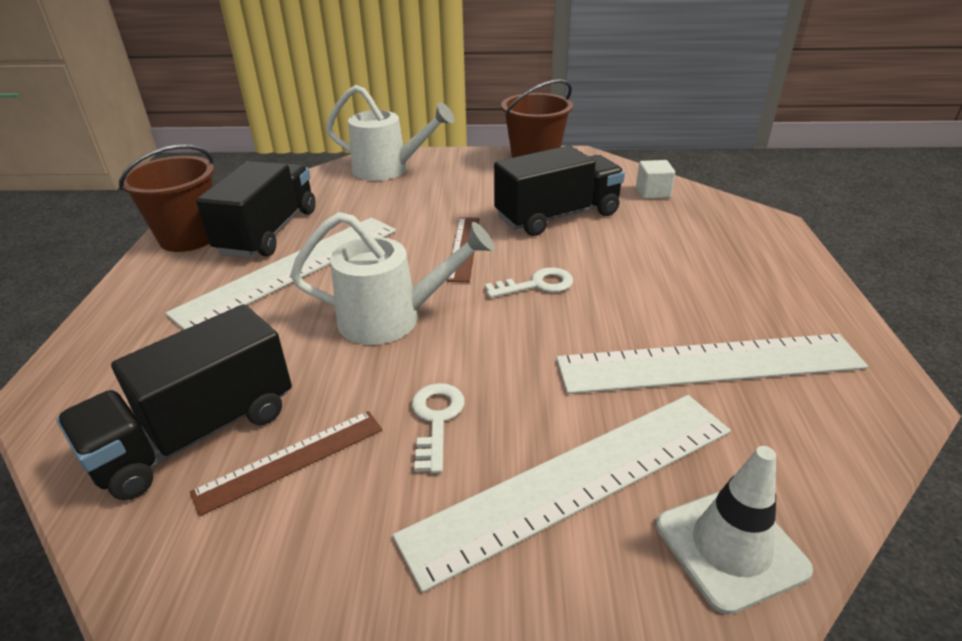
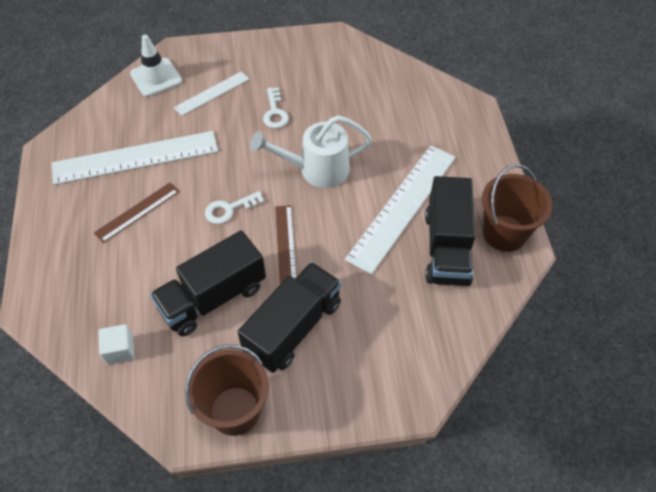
camera: 170 degrees right, 20 degrees up
black truck [56,304,292,500] -> black truck moved to [238,262,341,373]
brown ruler [190,411,382,516] -> brown ruler moved to [94,183,179,243]
white watering can [326,85,455,181] -> none
white ruler [393,395,731,592] -> white ruler [174,71,249,116], size x0.54

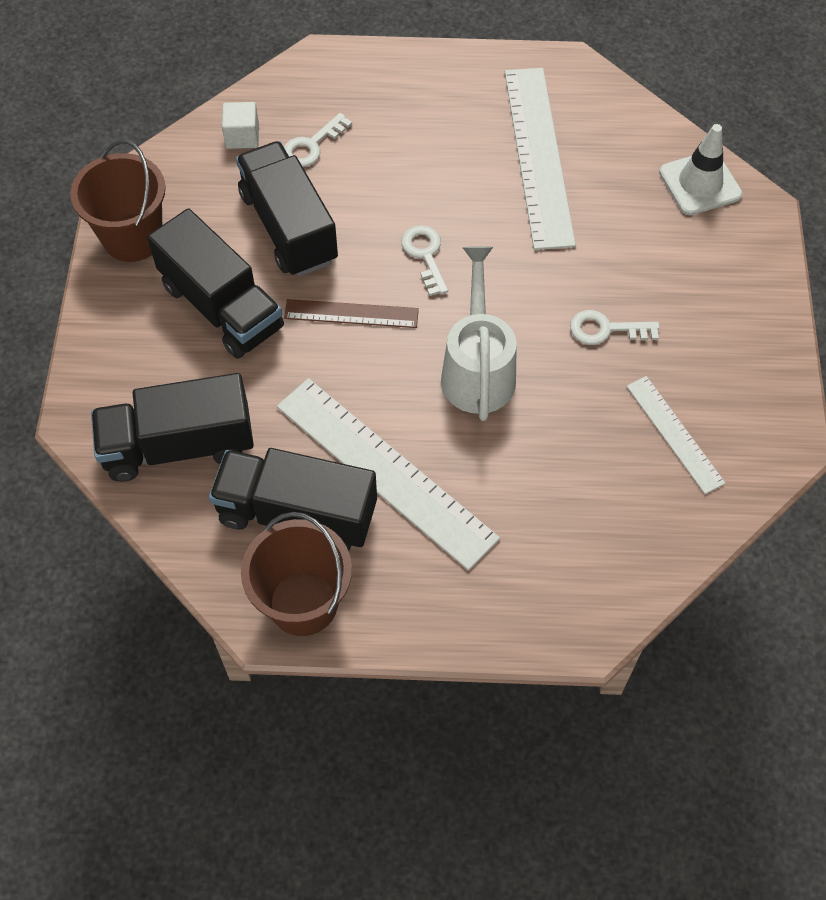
camera: 100 degrees right, 5 degrees up
brown ruler [94,183,179,243] -> none
white ruler [174,71,249,116] -> white ruler moved to [626,376,725,494]
none -> black truck [91,373,254,482]
none -> white key [284,113,352,167]

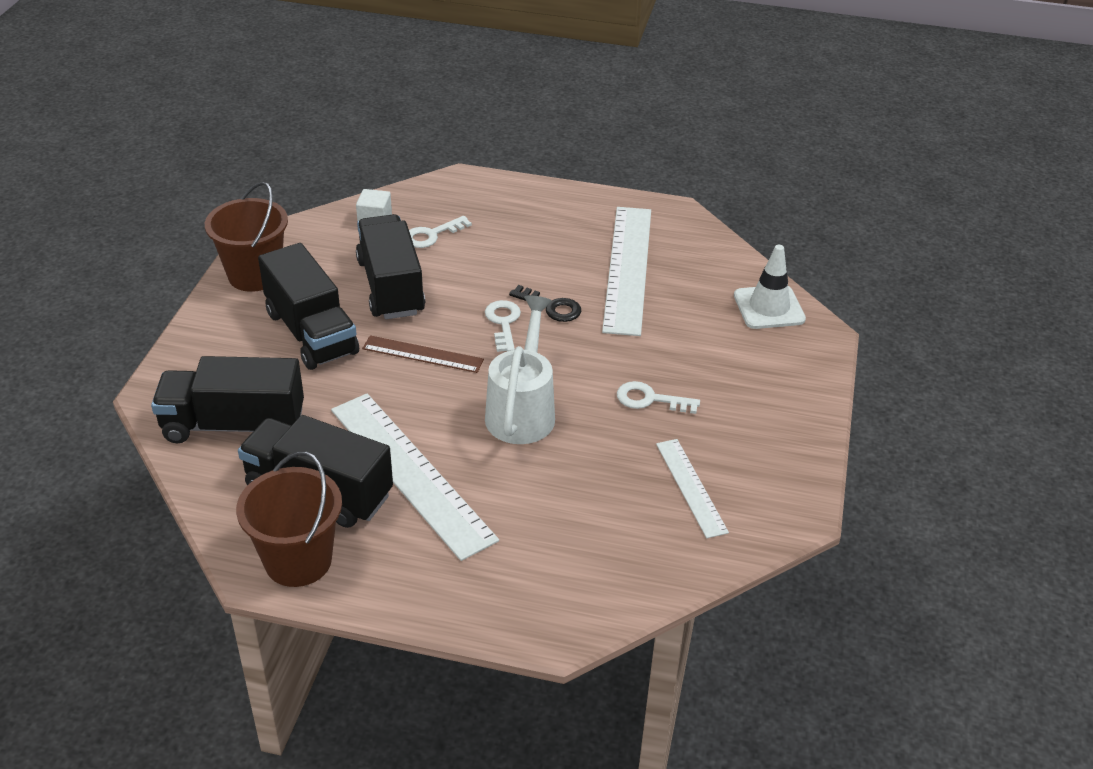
camera: 10 degrees right, 20 degrees down
none -> black key [509,285,581,322]

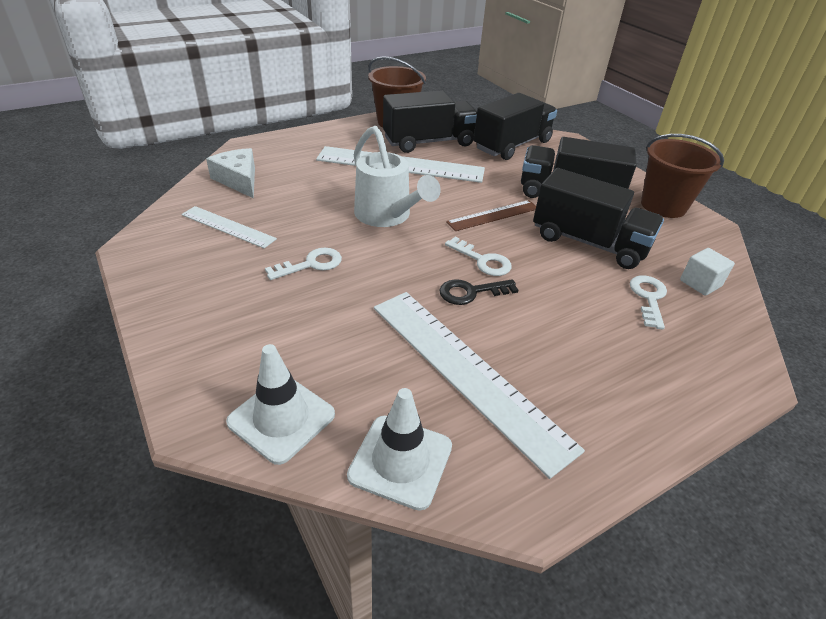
camera: 135 degrees right, 0 degrees up
none -> white cheese [206,148,255,199]
none -> white traffic cone [347,388,452,511]

